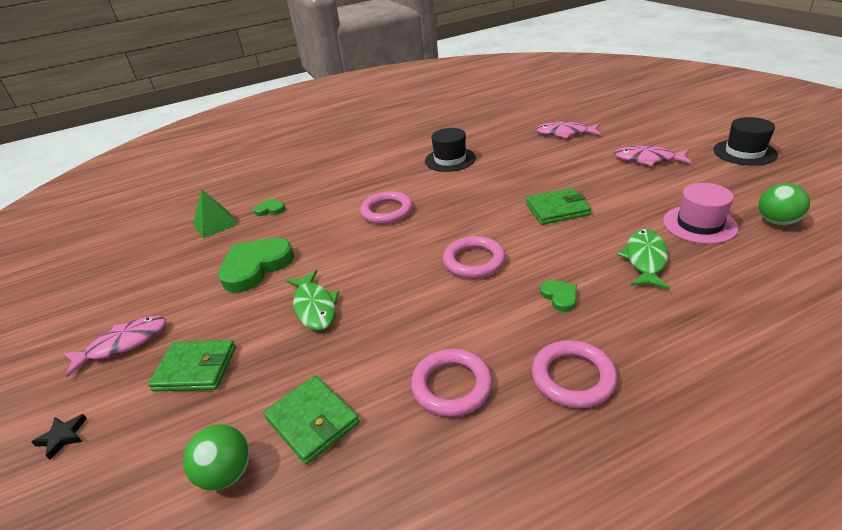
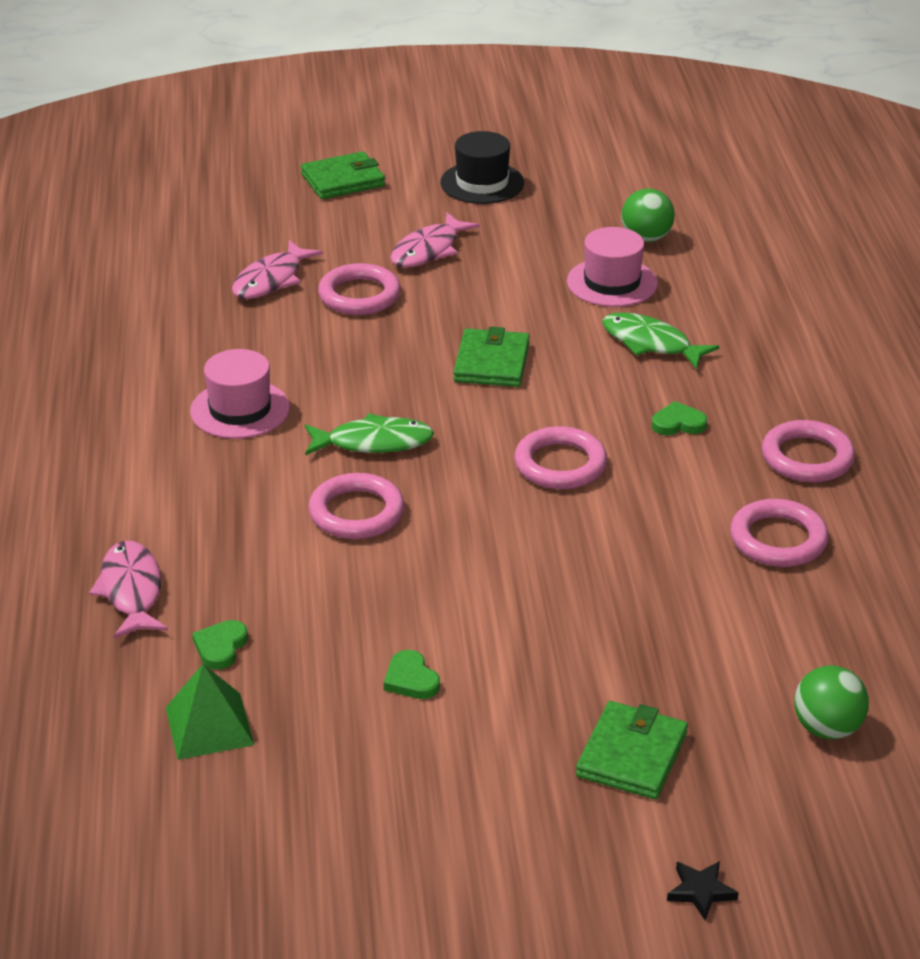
camera: 75 degrees left, 0 degrees up
pink fish [63,316,166,377] -> pink fish moved to [89,541,168,639]
green heart [218,238,294,293] -> green heart [384,650,440,699], size x0.46
green wallet [263,376,359,465] -> green wallet moved to [301,151,385,199]
green fish [286,270,339,331] -> green fish moved to [305,413,434,455]
black hat [425,128,476,172] -> pink hat [190,349,290,439]
none -> pink ring [318,263,401,315]

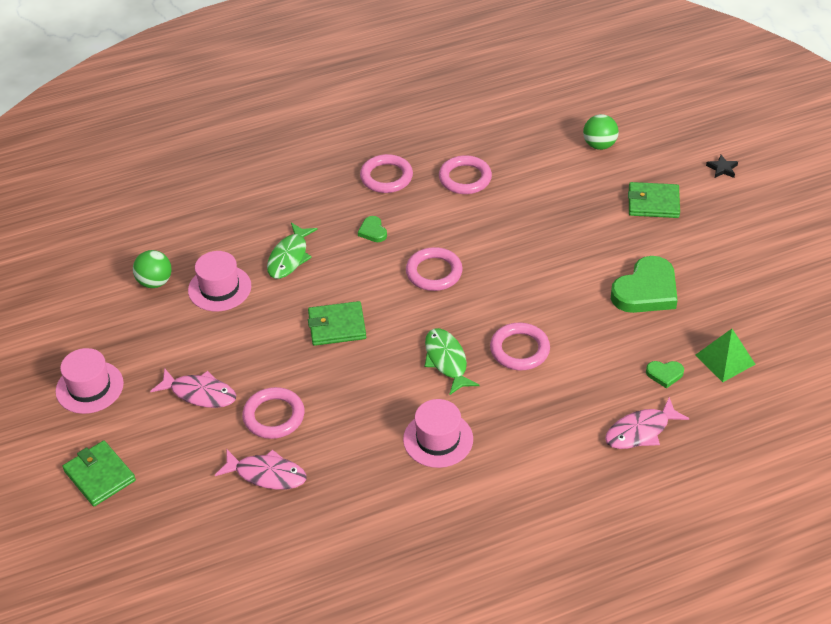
camera: 105 degrees left, 10 degrees up
green heart [384,650,440,699] -> green heart [611,256,678,313], size x2.15
black hat [440,131,524,204] -> pink hat [56,348,124,414]

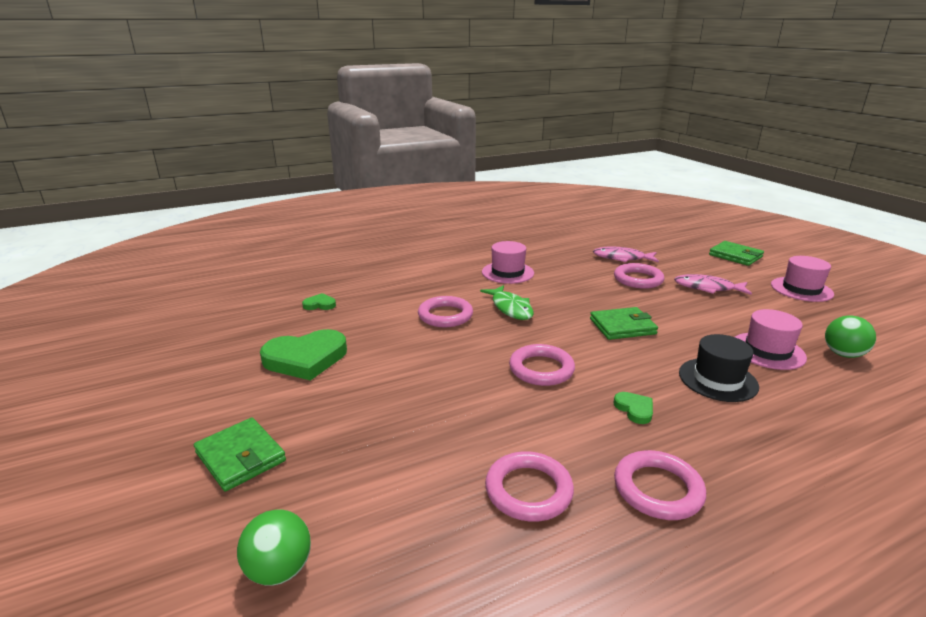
camera: 175 degrees right, 20 degrees down
green fish [267,222,318,279] -> black hat [679,334,759,402]
pink fish [605,397,689,449] -> none
green heart [611,256,678,313] -> green heart turned 150 degrees counterclockwise [260,329,347,381]
green wallet [628,182,680,218] -> green wallet turned 45 degrees clockwise [194,418,286,491]
green pyramid [695,329,756,382] -> none
black star [706,155,738,178] -> none

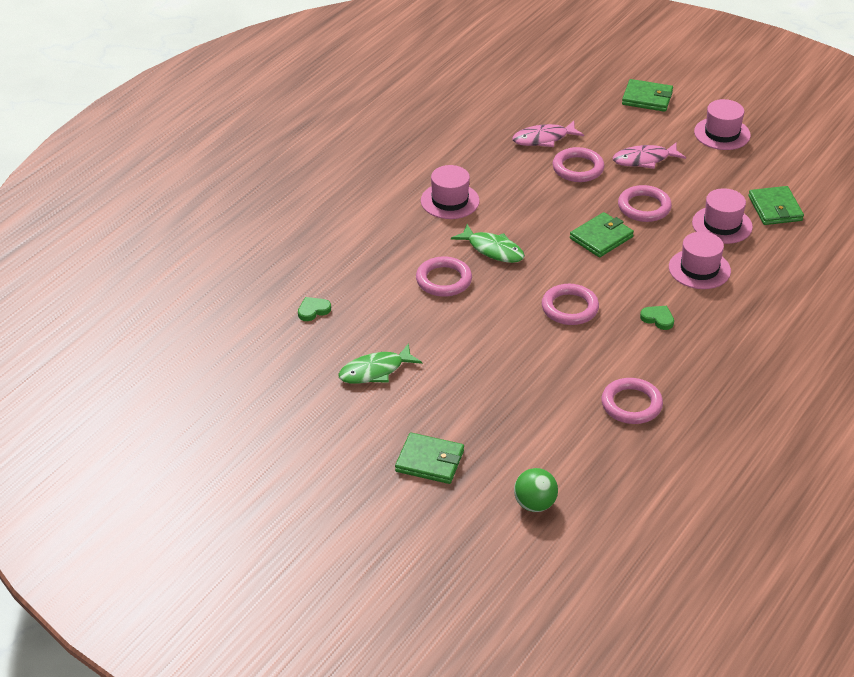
camera: 30 degrees left, 15 degrees up
green heart [260,329,347,381] -> green fish [338,343,422,384]
pink ring [614,450,706,520] -> pink ring moved to [618,185,672,222]
black hat [679,334,759,402] -> pink hat [669,232,731,289]
green ball [825,316,876,358] -> green wallet [748,186,804,225]

